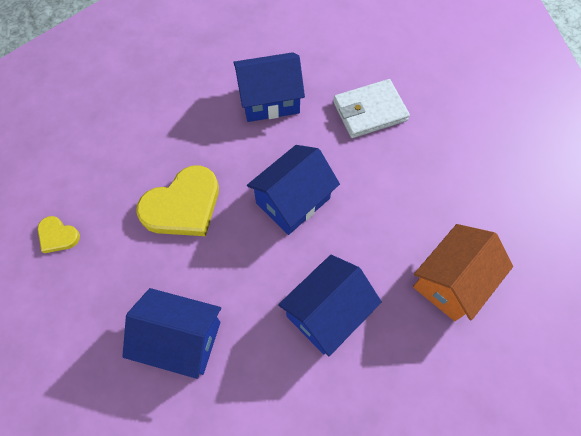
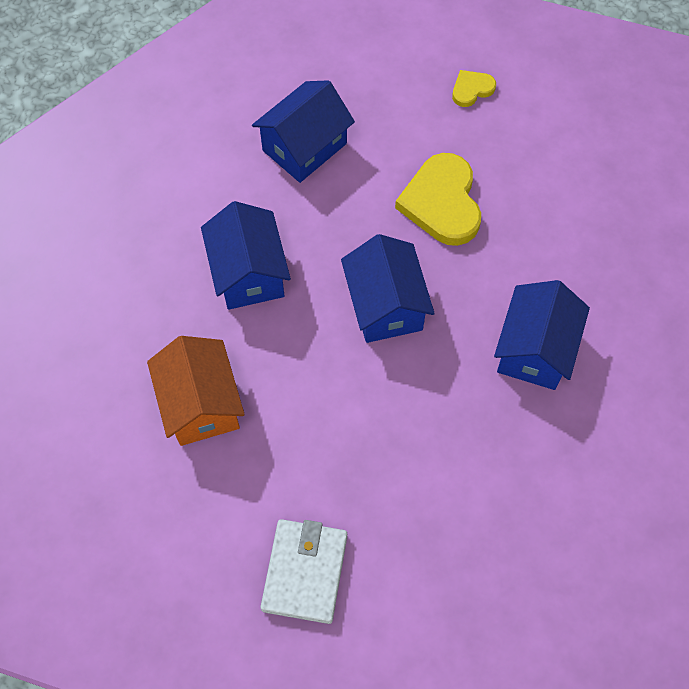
camera: 120 degrees right, 0 degrees up
white wallet [333,79,410,138] -> white wallet moved to [260,519,347,624]

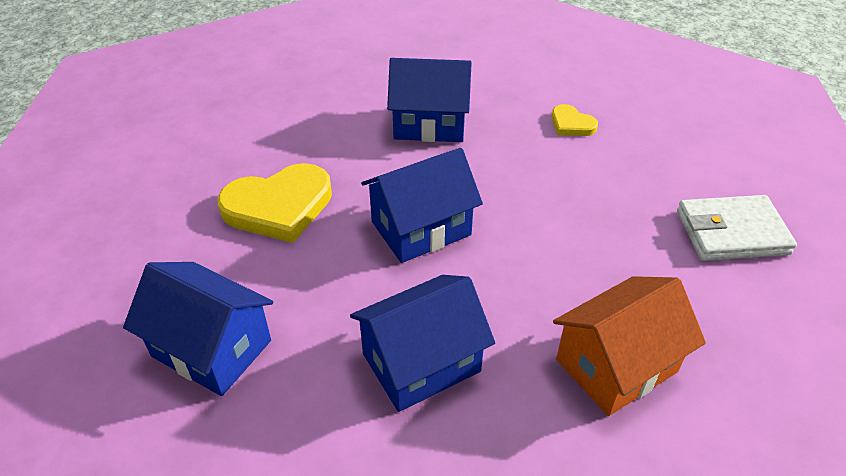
camera: 105 degrees left, 20 degrees down
yellow heart [452,70,496,107] -> yellow heart moved to [551,104,598,136]

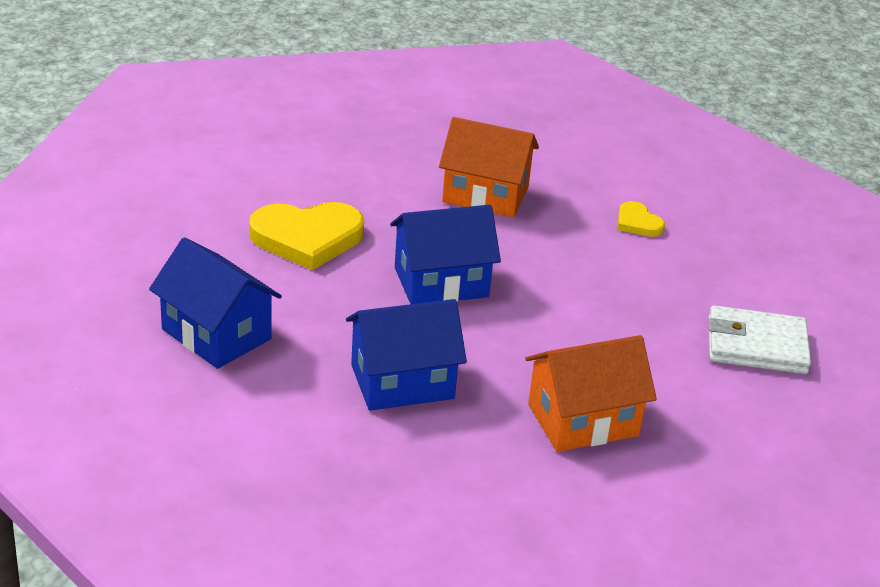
camera: 10 degrees right, 10 degrees down
blue house [387,58,472,142] -> orange house [439,117,539,218]

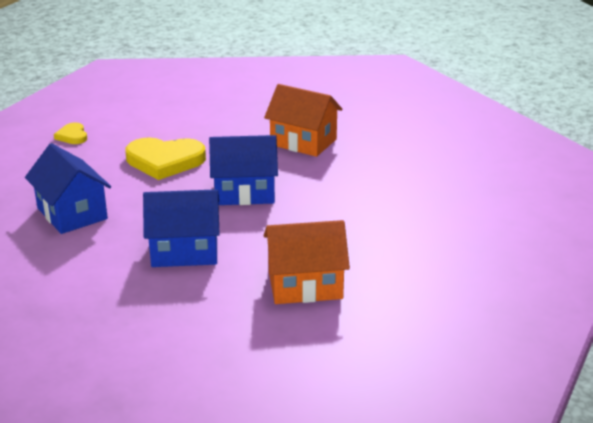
camera: 15 degrees right, 5 degrees down
yellow heart [618,201,665,237] -> yellow heart moved to [54,122,87,144]
white wallet [709,305,811,374] -> none

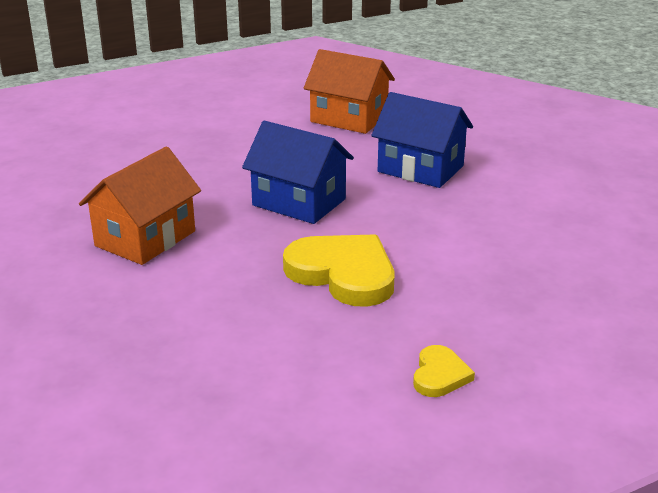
camera: 145 degrees left, 0 degrees up
blue house [25,143,111,234] -> none
orange house [264,84,343,157] -> orange house turned 60 degrees clockwise [79,146,201,265]

